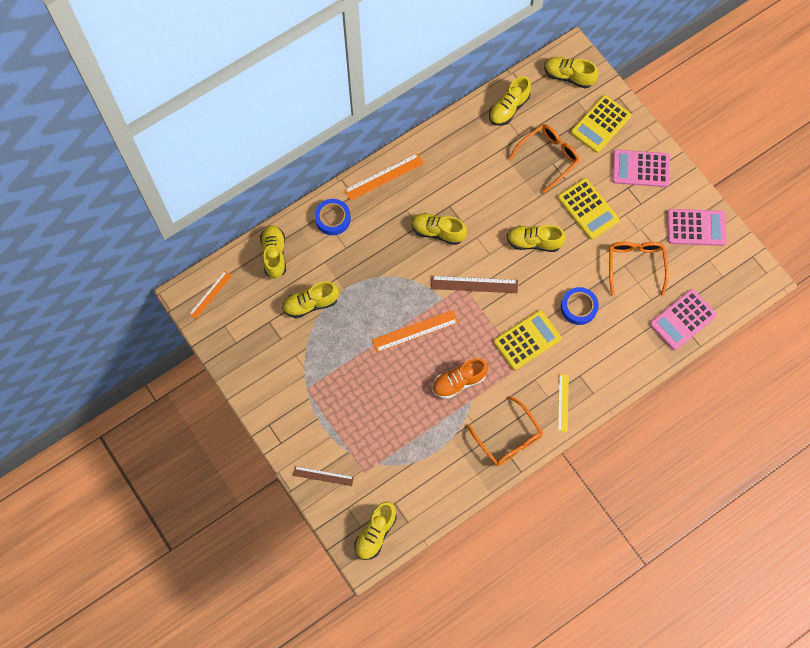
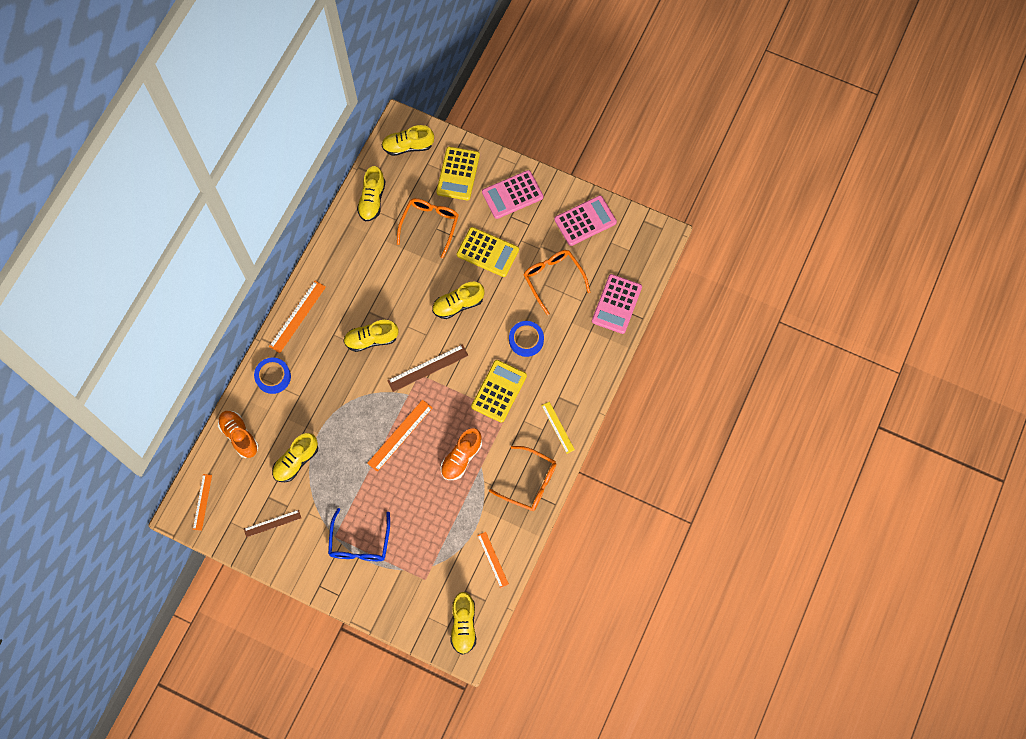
camera: 30 degrees left, 0 degrees up
yellow shoe [260,225,286,279] -> orange shoe [218,411,258,458]
brown ruler [293,466,354,486] -> brown ruler moved to [244,510,301,537]
none -> blue glasses [328,508,390,561]
none -> orange ruler [477,532,509,588]

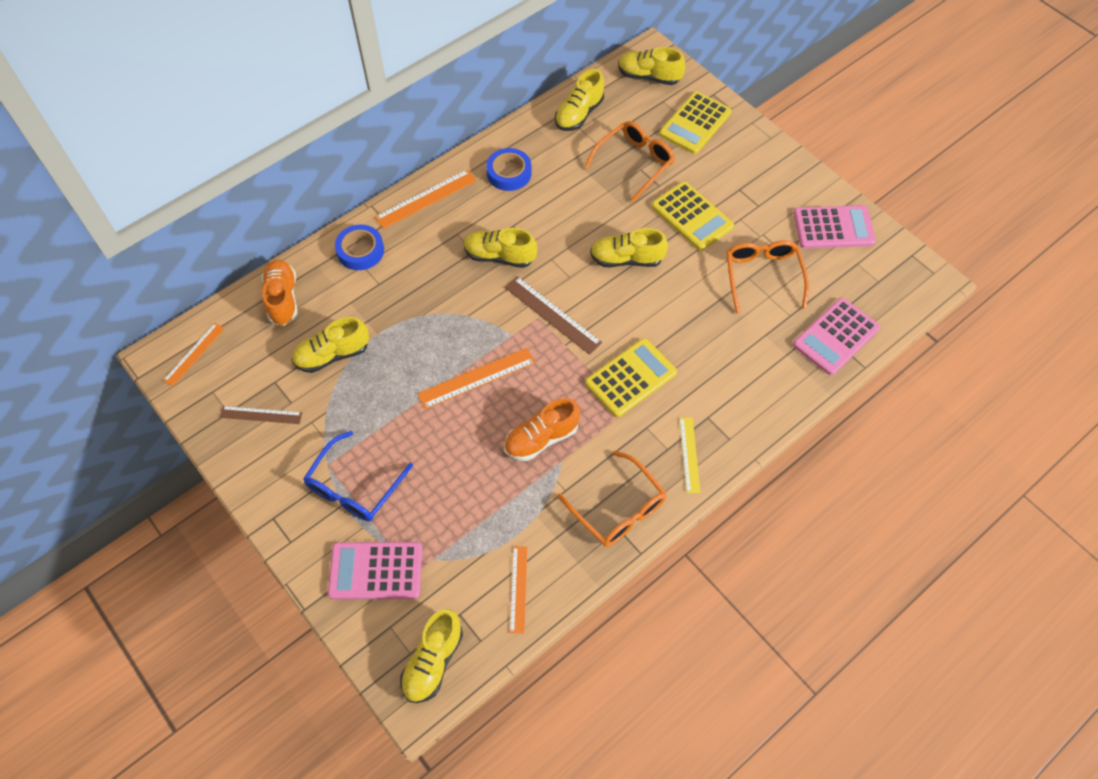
camera: 25 degrees right, 10 degrees down
brown ruler [387,344,468,392] -> brown ruler turned 45 degrees clockwise [505,276,602,355]
pink calculator [482,170,543,219] -> pink calculator moved to [328,542,422,599]
blue tape [509,321,544,357] -> blue tape moved to [486,148,532,191]

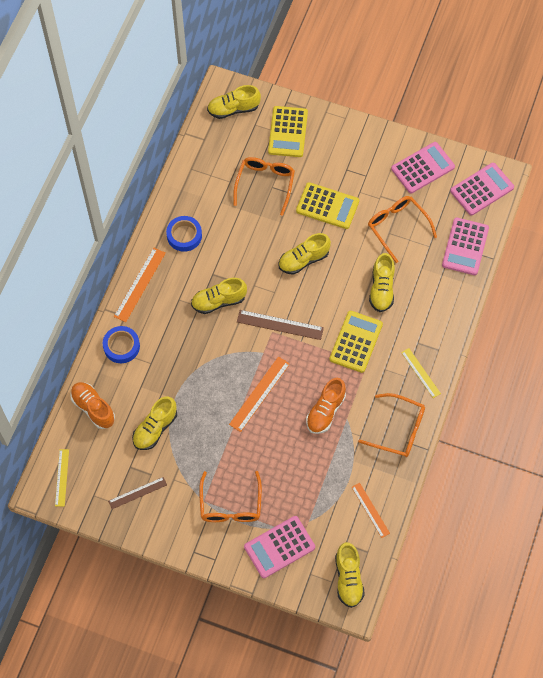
camera: 30 degrees left, 5 degrees up
orange ruler [163,323,225,386] -> yellow ruler [55,449,69,507]
blue glasses [303,431,413,521] -> orange glasses [199,471,262,522]
yellow shoe [555,69,604,131] -> yellow shoe moved to [369,253,395,312]
none -> pink calculator [450,163,514,216]

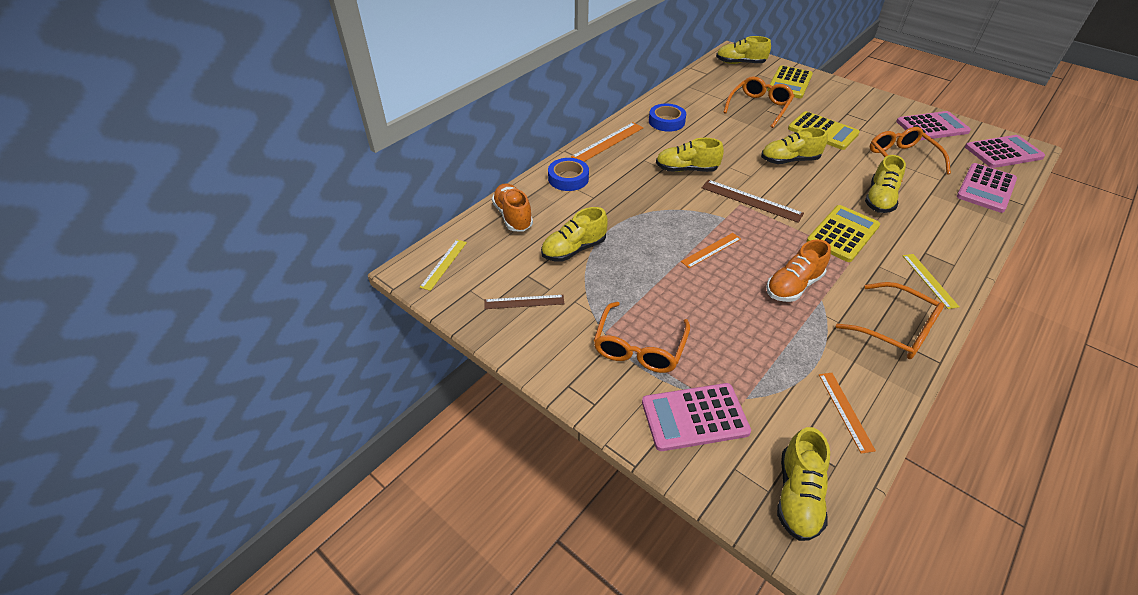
camera: 20 degrees right, 20 degrees down
orange ruler [229,356,290,432] -> orange ruler [681,233,741,268], size x0.66

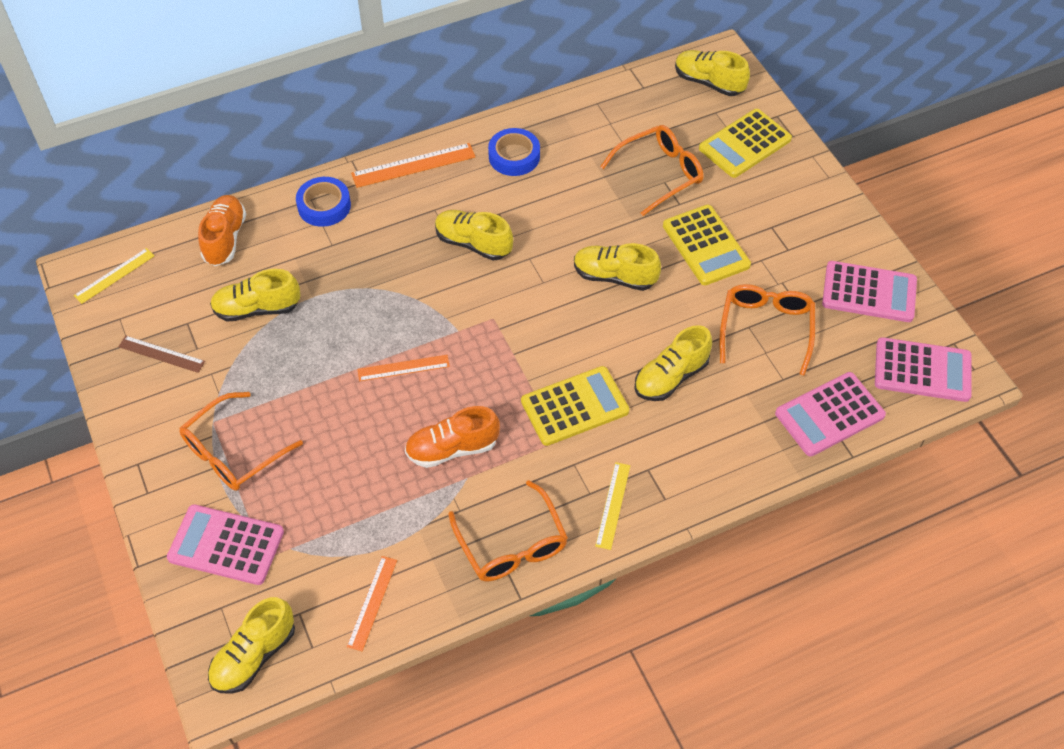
camera: 25 degrees right, 10 degrees up
brown ruler [702,180,804,223] -> none

